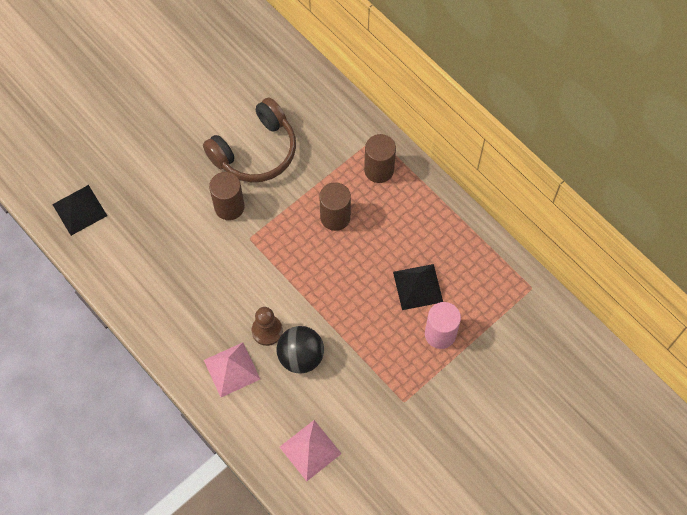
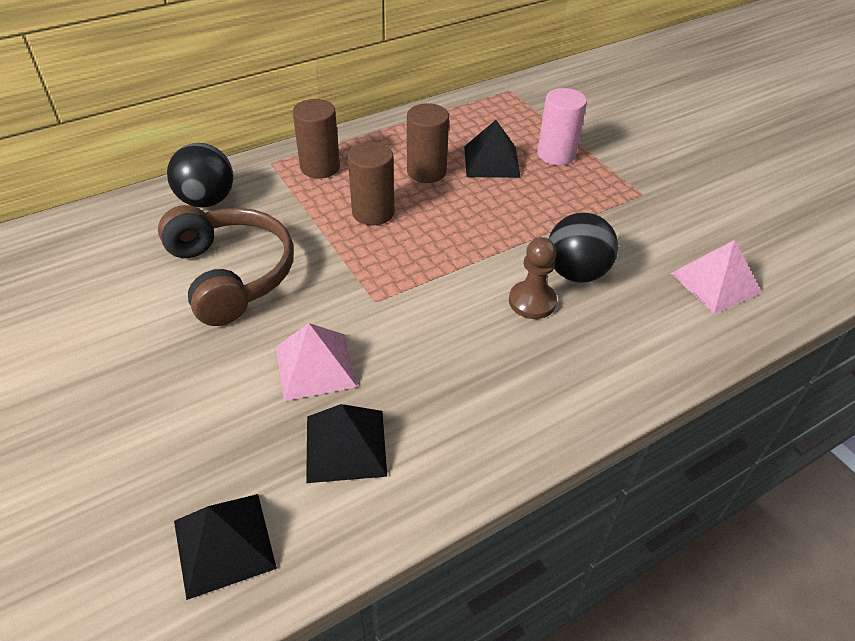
camera: 80 degrees left, 20 degrees down
pink pyramid [204,342,260,397] -> pink pyramid moved to [276,323,357,401]
brown cylinder [209,172,245,220] -> brown cylinder moved to [407,103,449,183]
none -> black ball [167,143,234,208]
none -> black pyramid [306,404,387,483]

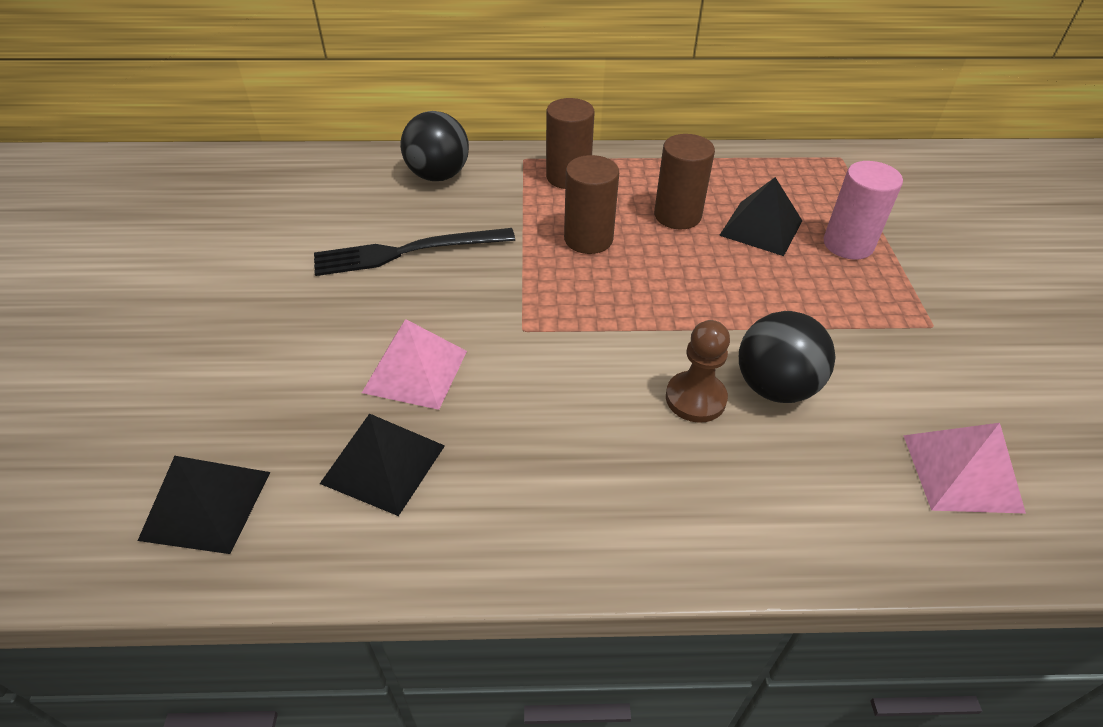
camera: 30 degrees right, 0 degrees up
brown headphones [158,205,294,326] -> black fork [314,228,515,276]

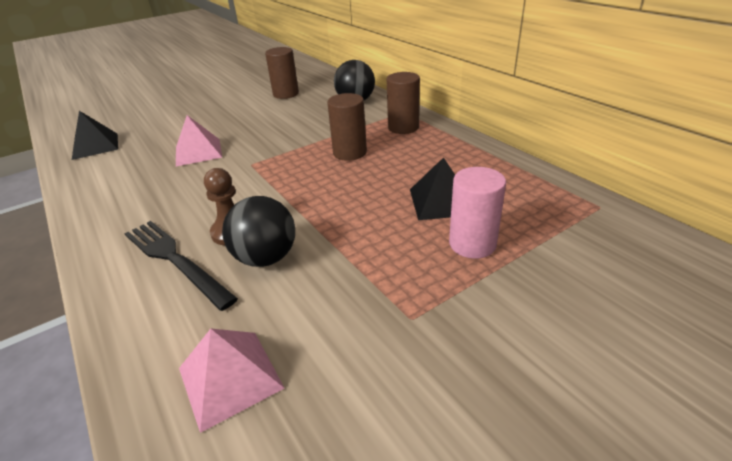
camera: 60 degrees right, 10 degrees down
black fork [314,228,515,276] -> black fork moved to [124,221,238,311]
black pyramid [320,413,445,516] -> none
brown cylinder [654,134,715,229] -> brown cylinder moved to [265,47,299,99]

